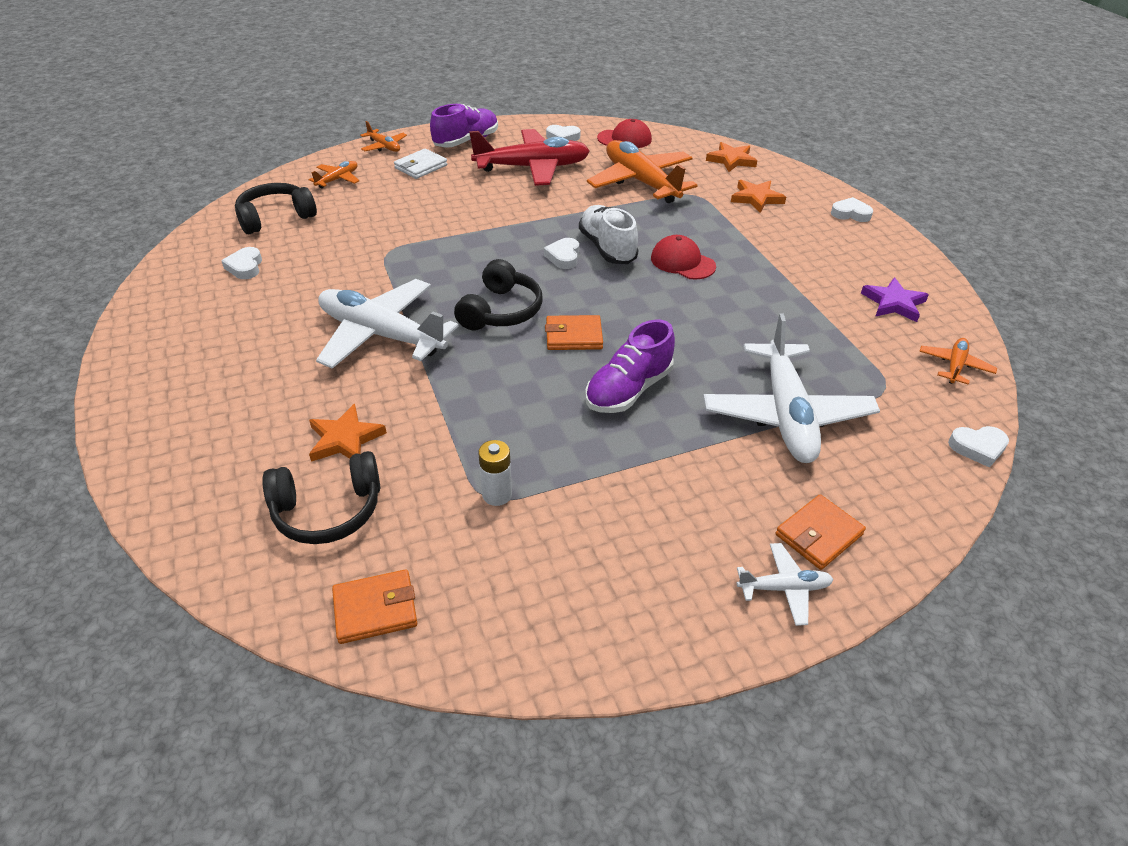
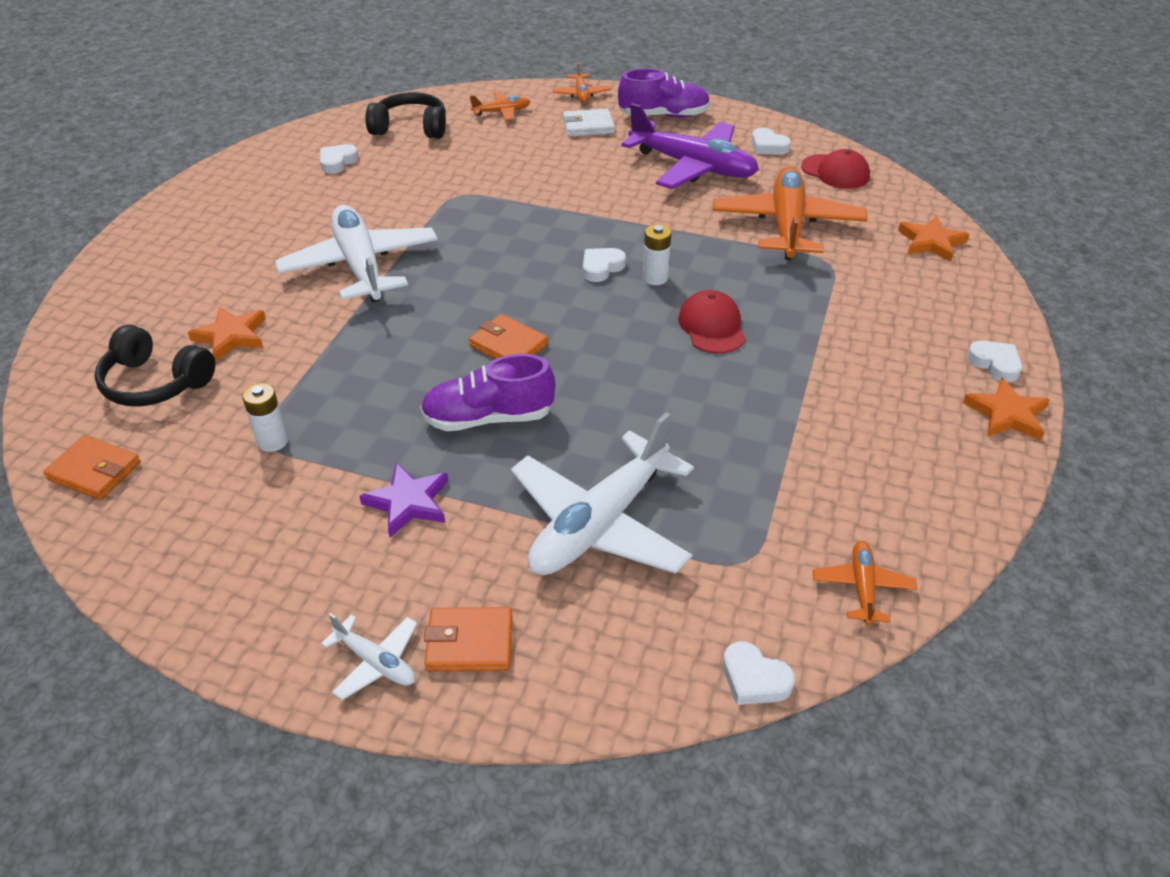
camera: 40 degrees right, 0 degrees up
black headphones [454,259,543,331] -> none
red plane [469,129,590,186] -> purple plane [621,103,759,189]
white shoe [579,205,638,264] -> white battery [643,224,671,285]
orange star [731,180,786,213] -> orange star moved to [963,378,1050,441]
purple star [861,277,929,322] -> purple star moved to [359,462,448,537]
orange plane [919,338,997,385] -> orange plane turned 60 degrees counterclockwise [813,541,917,625]

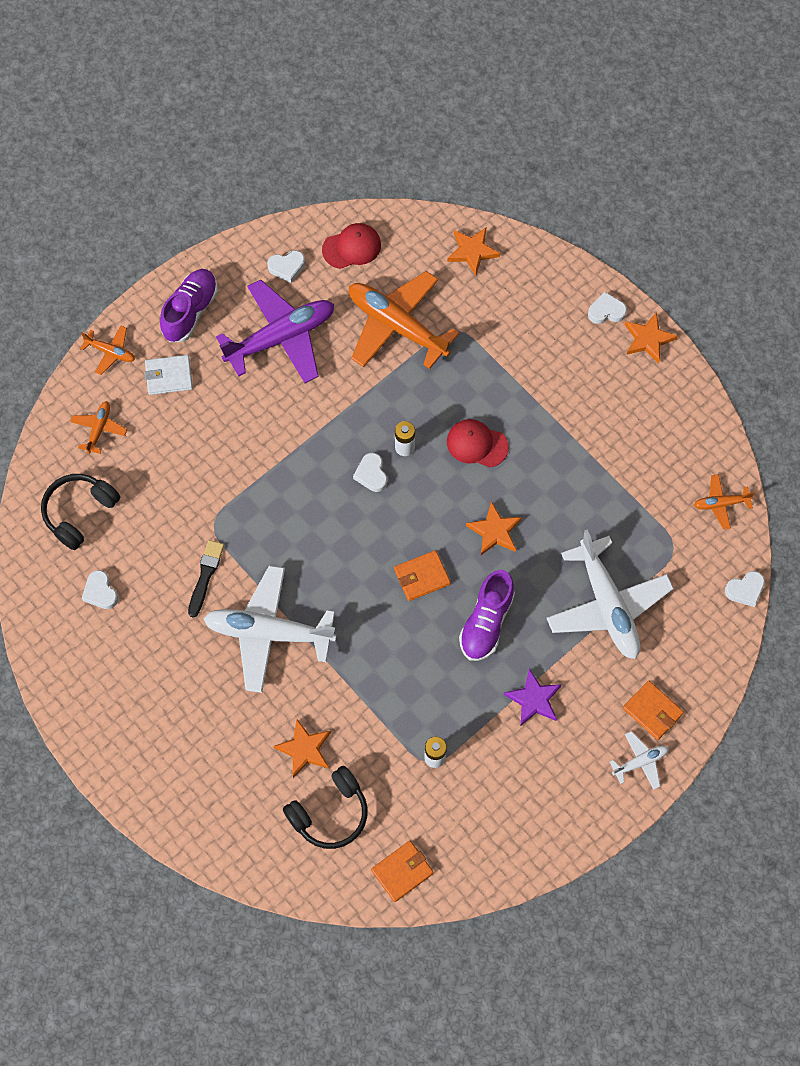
camera: 60 degrees left, 25 degrees up
orange wallet [424,607,513,672] -> orange wallet turned 75 degrees counterclockwise [623,681,684,740]
white wallet [563,109,615,137] -> white wallet turned 60 degrees clockwise [144,355,193,395]
orange plane [813,541,917,625] -> orange plane turned 45 degrees counterclockwise [694,474,755,530]
none -> black brush [188,540,224,618]
none -> orange star [466,501,522,555]

